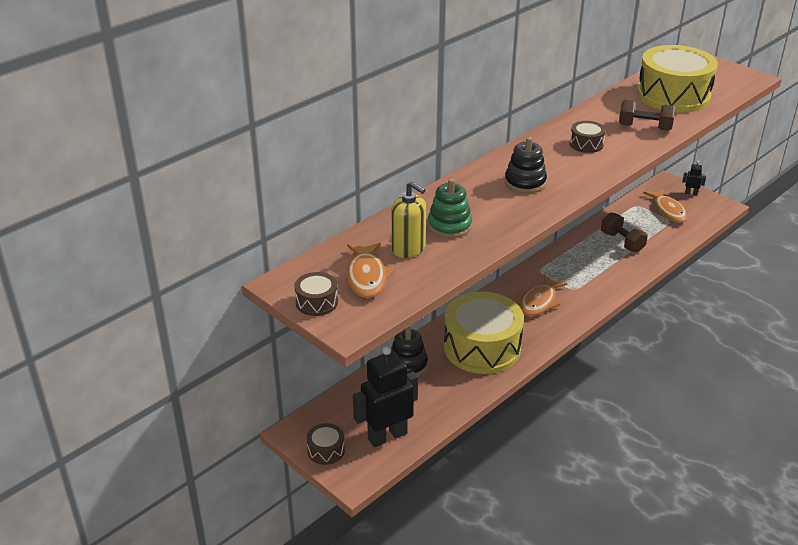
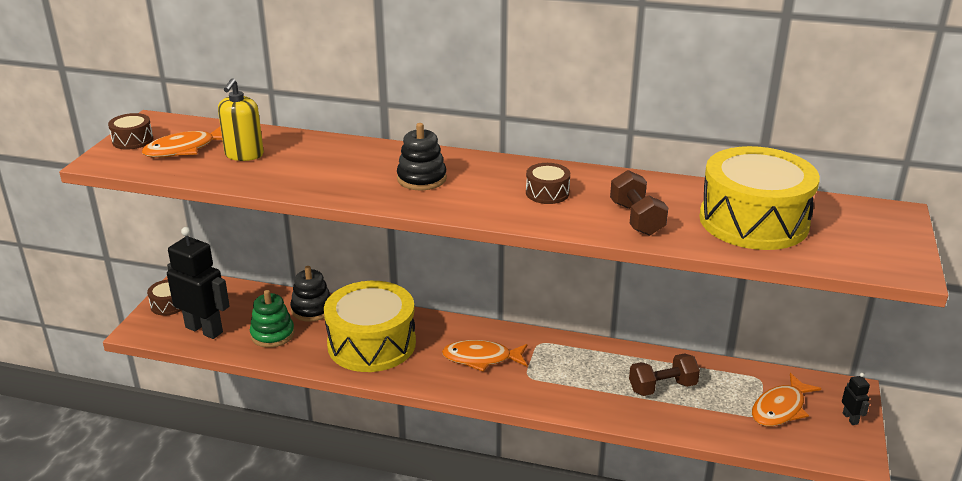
camera: 60 degrees right, 5 degrees down
green stacking toy [428,179,472,238] -> green stacking toy moved to [250,290,295,348]
brown dumbbell [601,212,648,253] -> brown dumbbell turned 45 degrees clockwise [629,353,700,396]

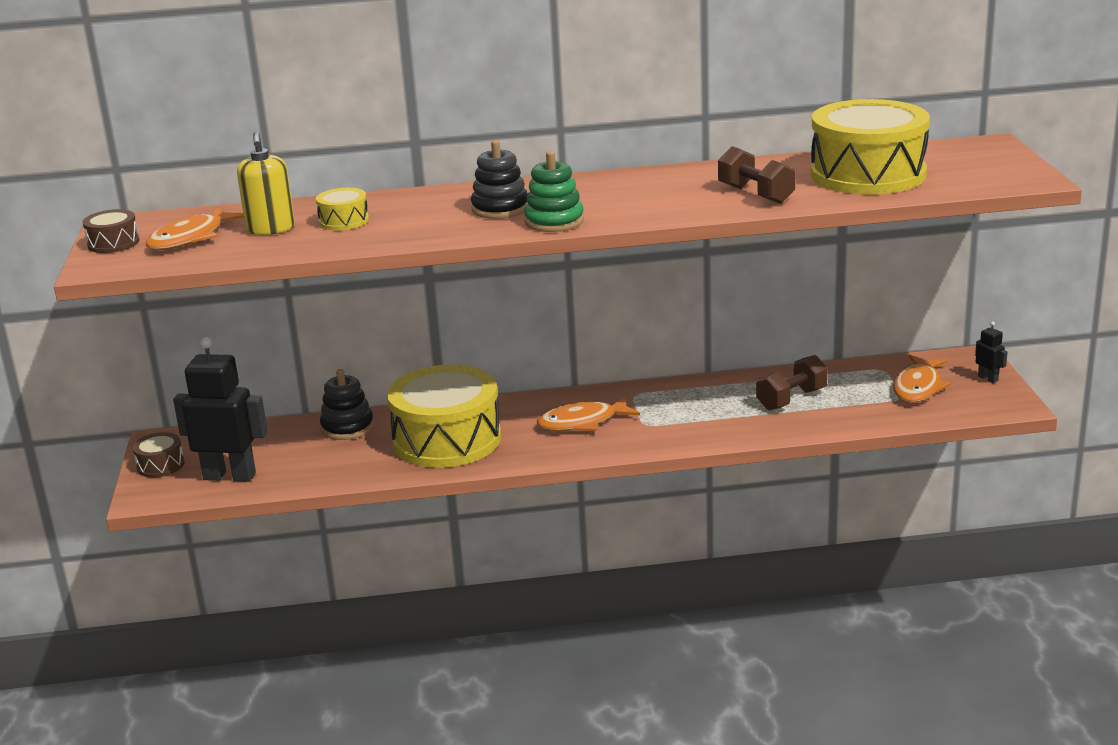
camera: 20 degrees left, 5 degrees down
green stacking toy [250,290,295,348] -> green stacking toy moved to [524,151,584,232]
brown drum [526,163,570,204] -> none
none -> yellow drum [316,188,369,230]

